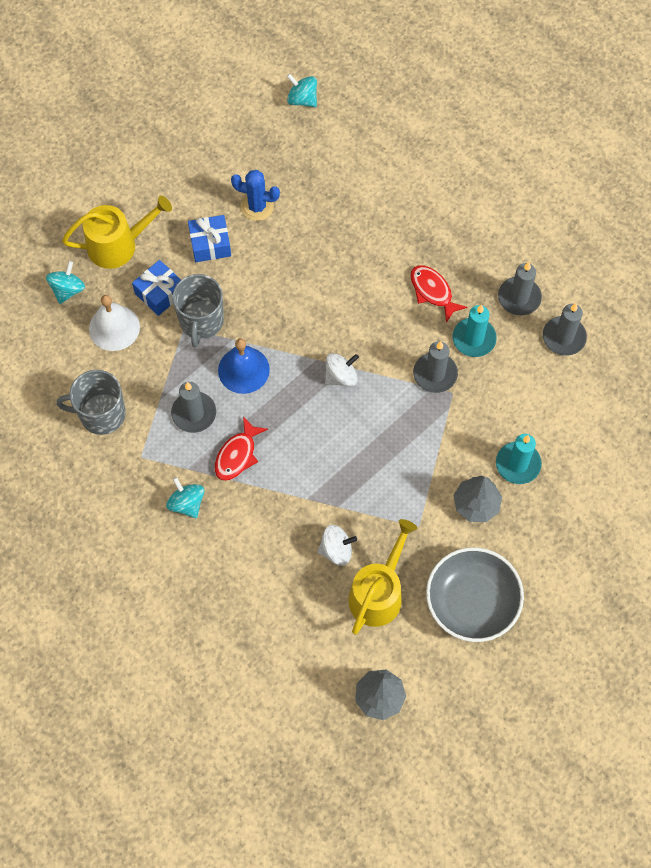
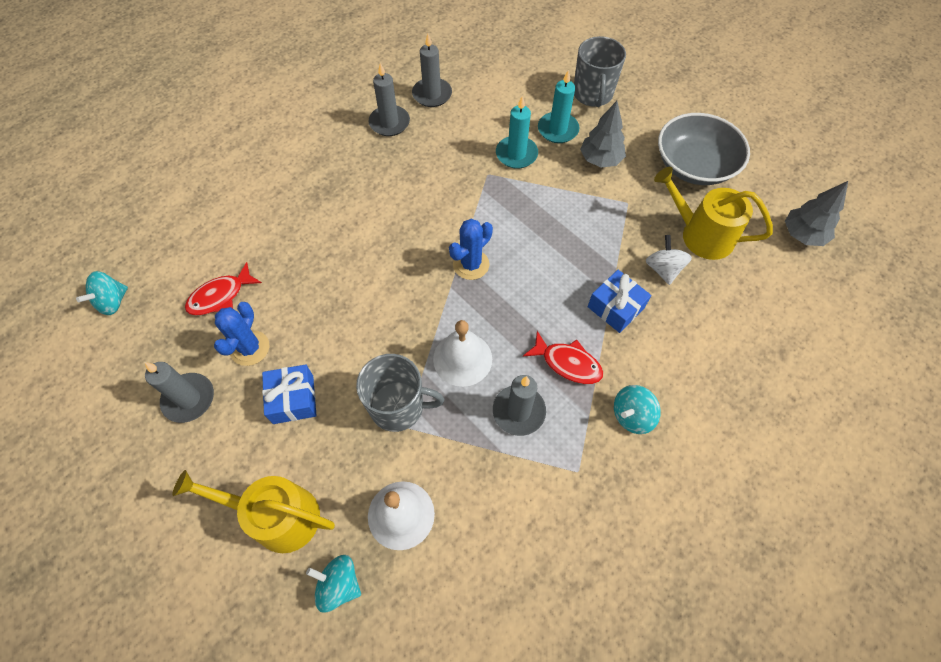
camera: 90 degrees left, 5 degrees down
grey mug [57,370,126,435] -> grey mug moved to [574,36,626,107]
yellow watering can [62,196,172,269] -> yellow watering can turned 60 degrees counterclockwise [172,470,335,553]
blue gift [132,260,181,316] -> blue gift moved to [588,270,651,333]
blue bell [218,338,270,394] -> white bell [433,320,492,387]
white spinning top [325,353,359,387] -> blue cactus [449,219,493,280]
red fish [410,265,468,323] -> red fish moved to [185,262,262,316]
grey candle [413,341,458,393] -> grey candle moved to [145,362,214,423]
turquoise candle [452,304,497,357] -> turquoise candle moved to [496,96,538,169]

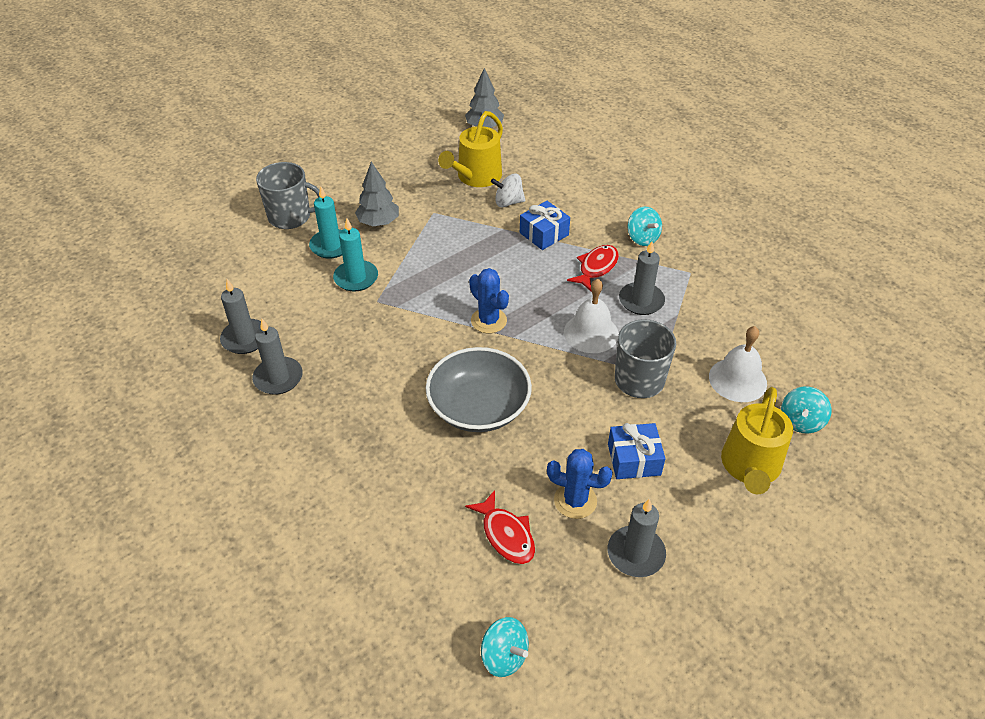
camera: 85 degrees left, 15 degrees down
grey bowl [658,113,750,185] -> grey bowl moved to [426,347,532,432]

